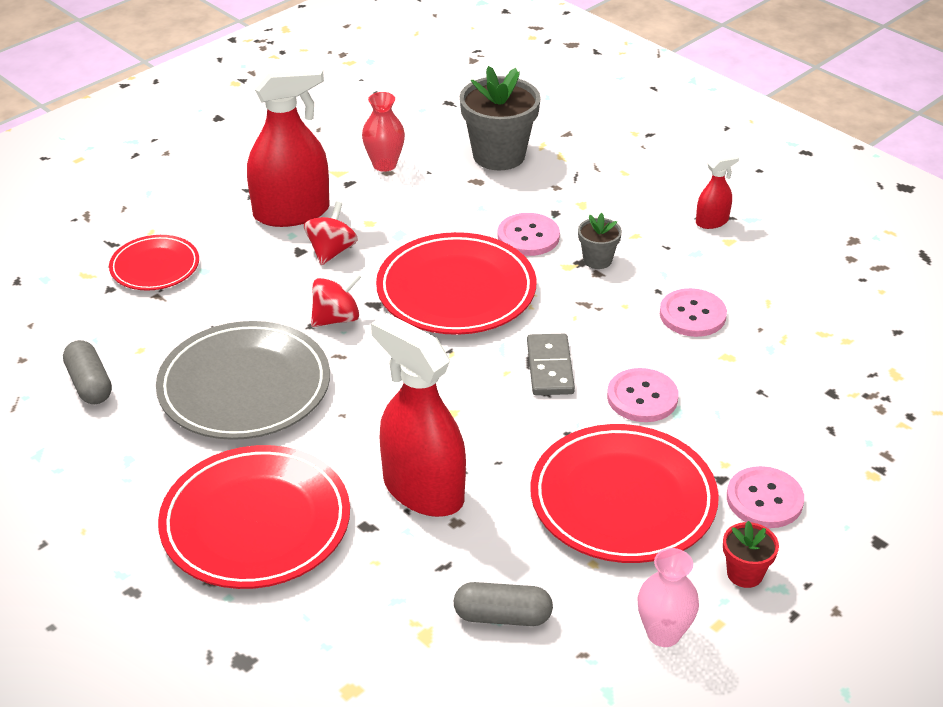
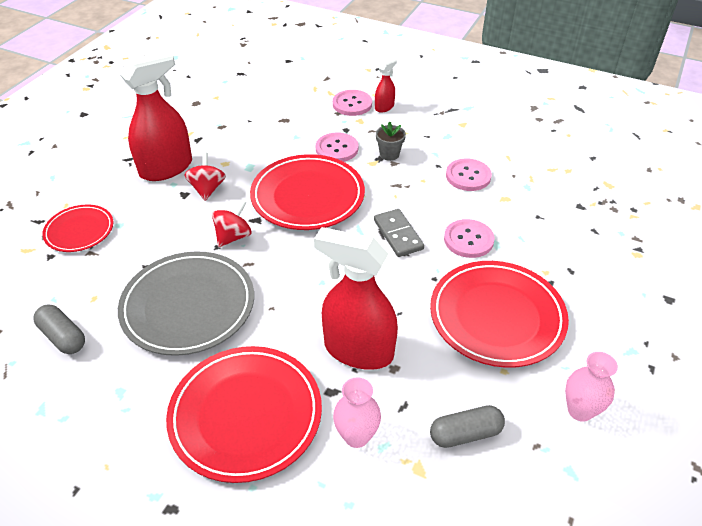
camera: 20 degrees left, 5 degrees up
red vase [362,92,405,172] -> none
grey flower pot [460,66,541,171] -> none
red spray bottle [696,152,739,229] -> red spray bottle moved to [375,58,397,113]
red flower pot [723,521,779,588] -> none
pink button [727,466,804,528] -> pink button moved to [333,90,372,116]
none -> pink vase [333,377,381,448]

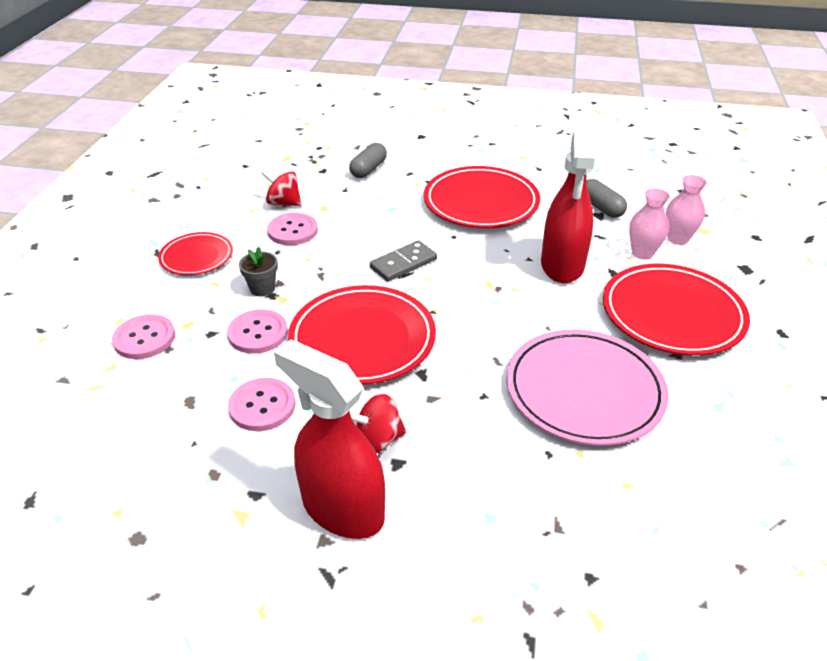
camera: 105 degrees left, 5 degrees down
grey capsule [34,304,85,354] -> grey capsule moved to [349,143,387,178]
red plate [42,205,114,252] -> red plate moved to [158,232,233,275]
grey plate [118,251,254,356] -> pink plate [507,329,668,446]
red spinning top [212,200,252,247] -> red spinning top moved to [261,169,302,206]
red spray bottle [375,58,397,113] -> none
pink button [444,219,495,258] -> pink button moved to [228,378,295,431]
pink vase [565,352,618,422] -> pink vase moved to [666,175,707,245]

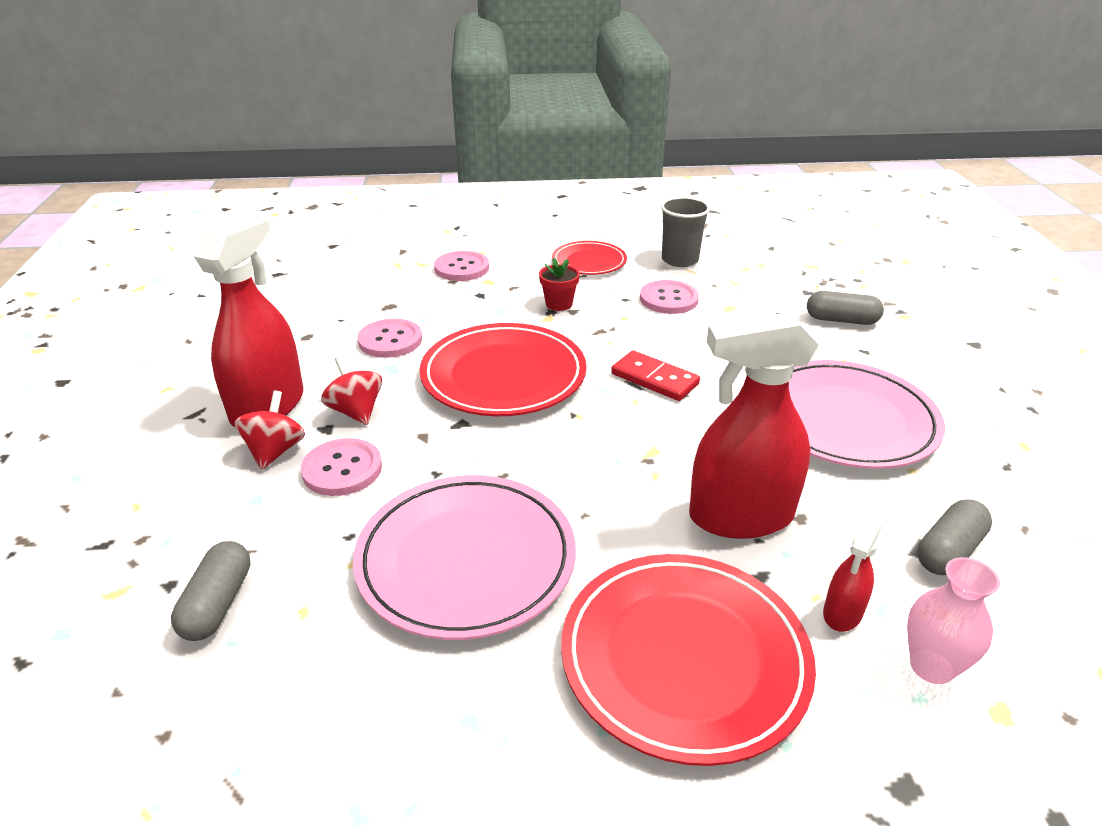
camera: 75 degrees right, 5 degrees down
pink button [227,309,288,354] -> pink button moved to [301,438,382,496]
grey flower pot [239,247,278,296] -> red flower pot [539,257,580,311]
red spinning top [261,169,302,206] -> red spinning top moved to [234,391,305,470]
grey domino [370,240,437,282] -> red domino [611,351,700,401]
red plate [424,166,540,228] -> pink plate [789,360,945,469]
pink vase [629,188,670,260] -> red spray bottle [823,520,881,632]
none -> grey capsule [171,541,250,641]
none -> grey cup [661,197,710,267]

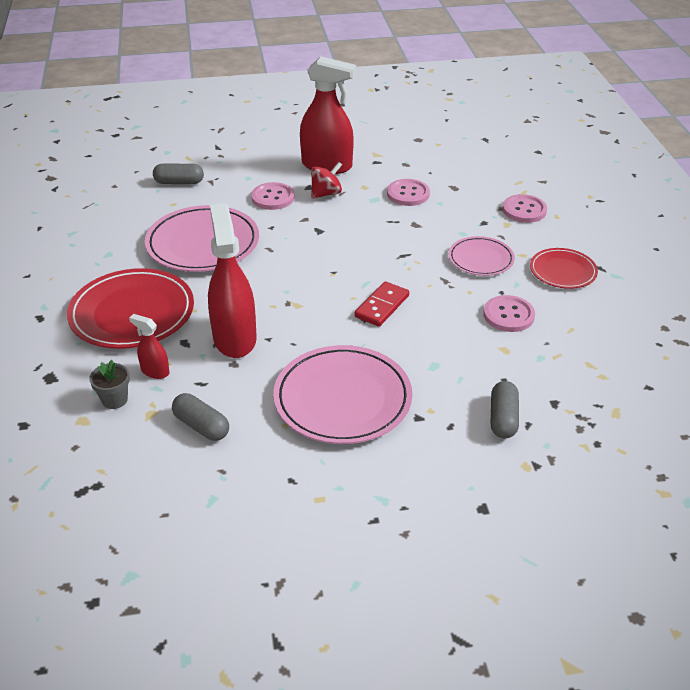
camera: 85 degrees right, 5 degrees up
red spinning top [234,391,305,470] -> none
red plate [419,323,586,416] -> none
red flower pot [539,257,580,311] -> pink plate [449,236,515,276]
grey cup [661,197,710,267] -> none
pink vase [907,557,1000,684] -> grey flower pot [89,360,130,409]

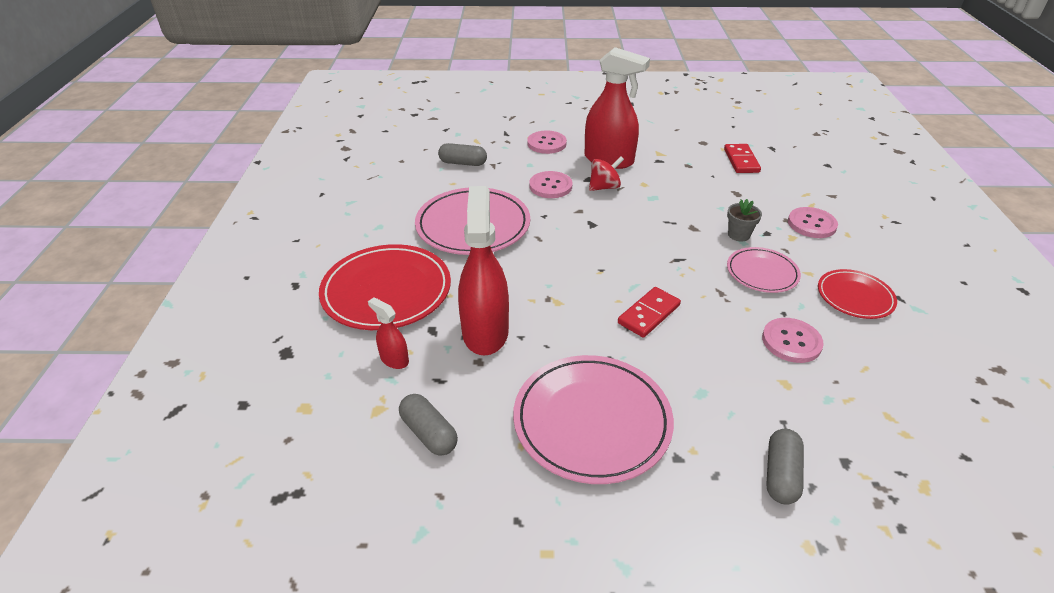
camera: 10 degrees right, 0 degrees up
grey flower pot [89,360,130,409] -> grey flower pot moved to [727,199,762,242]
pink button [387,179,430,206] -> pink button moved to [527,131,567,154]
none -> red domino [724,144,761,173]

